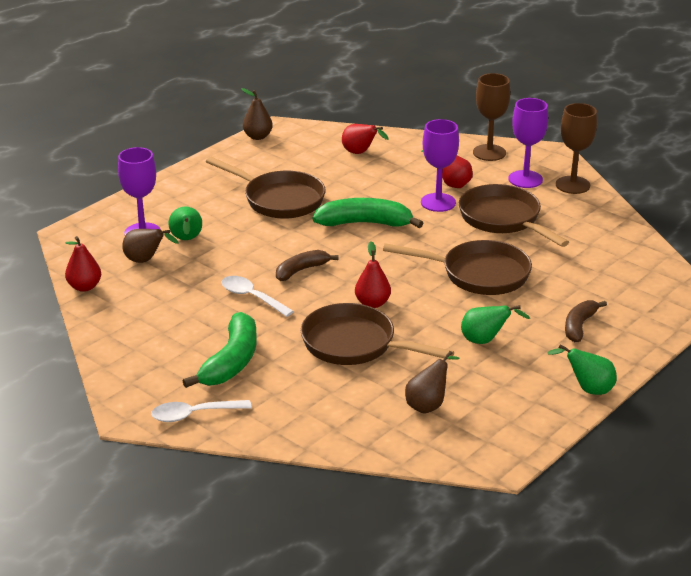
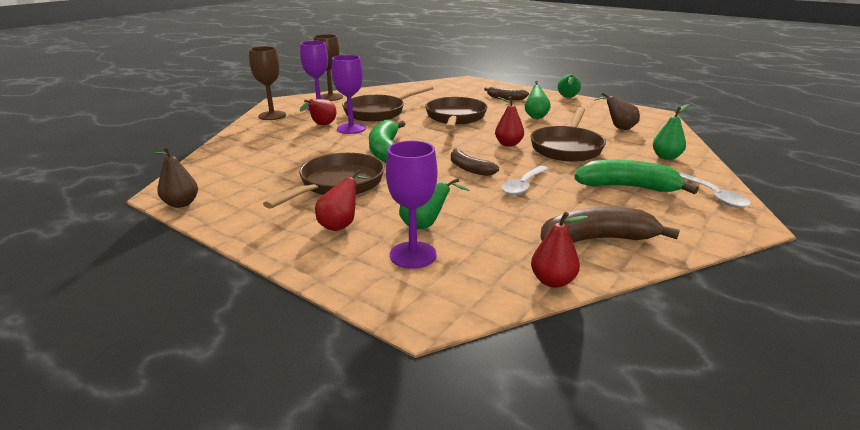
camera: 95 degrees left, 5 degrees down
brown pear [122,229,178,263] -> none
red pear [342,124,389,154] -> red pear moved to [315,169,369,231]
none -> brown banana [540,207,680,243]
none -> green pear [653,104,690,160]

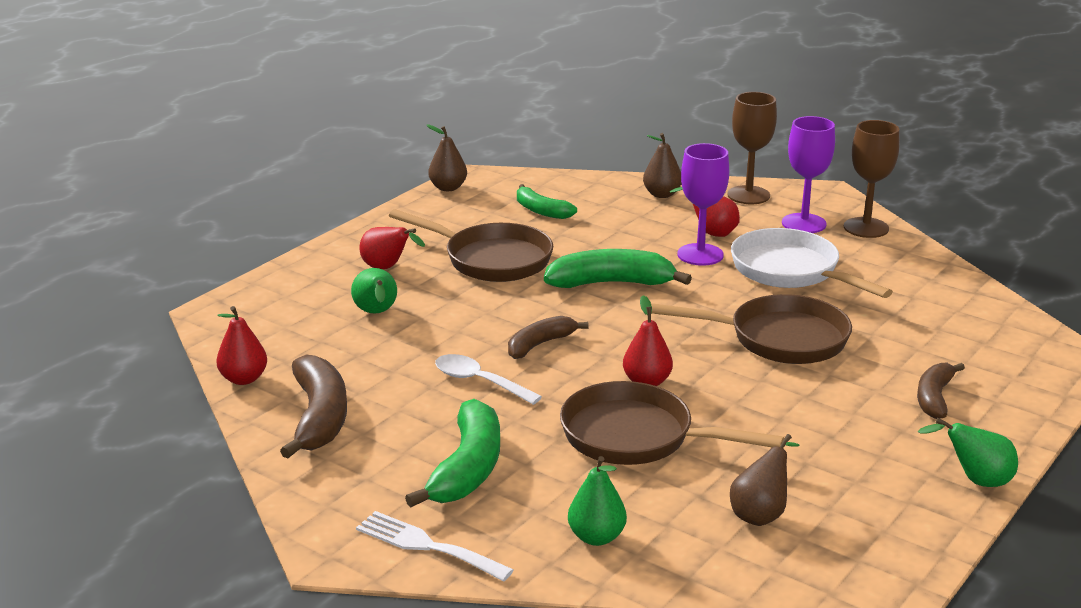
camera: 90 degrees right, 0 degrees up
brown pan [342,85,434,122] -> white pan [731,228,893,298]
purple goblet [386,141,437,269] -> none
green pear [525,81,551,119] -> none
white spoon [679,173,751,208] -> white fork [356,511,514,582]
none -> green banana [517,184,577,219]
none -> brown pear [643,133,681,198]

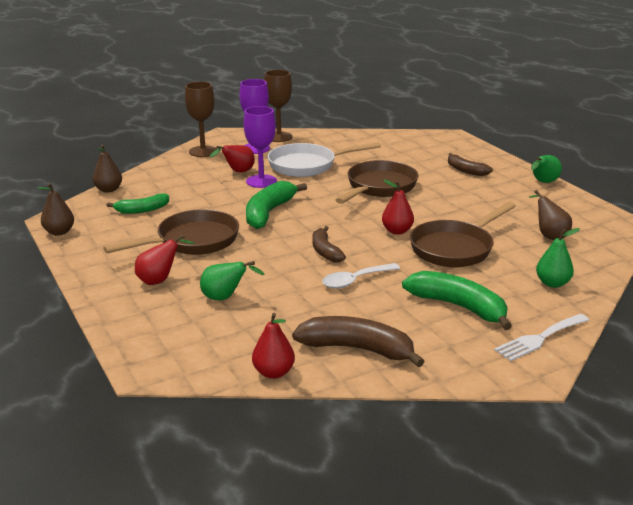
camera: 65 degrees left, 0 degrees up
brown pear [643,133,681,198] -> brown pear moved to [92,144,122,193]

